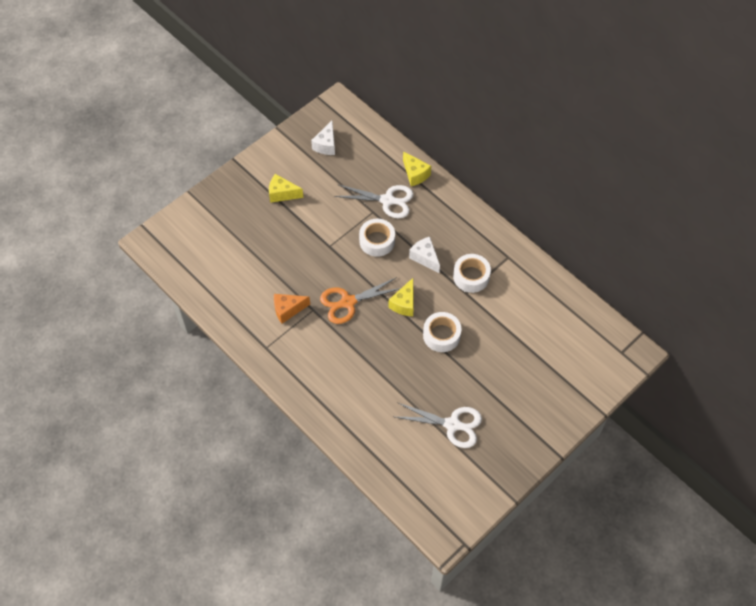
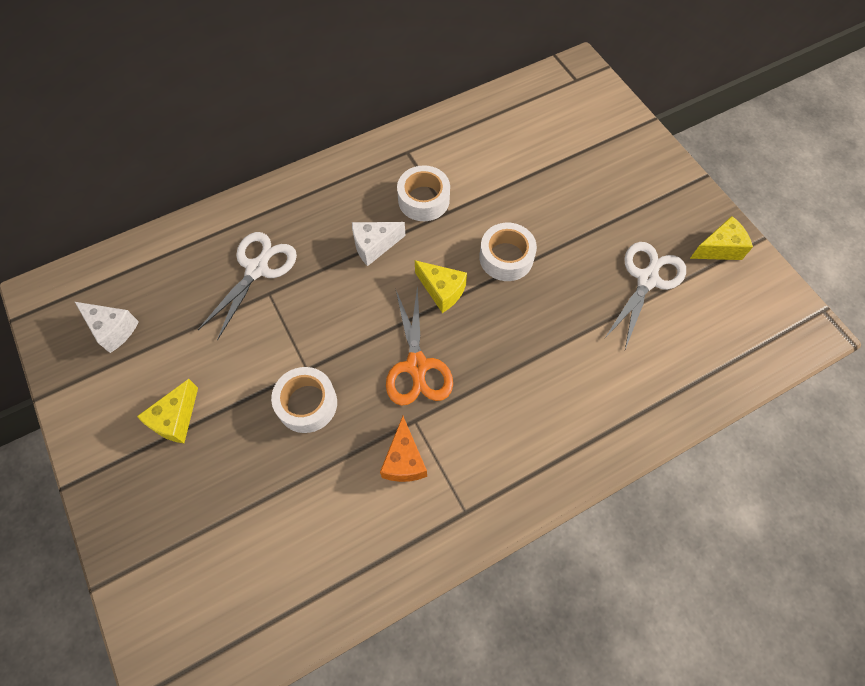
camera: 75 degrees left, 5 degrees up
white tape [359,219,395,257] -> white tape moved to [271,367,337,433]
yellow cheese [403,151,431,186] -> yellow cheese moved to [690,216,753,260]

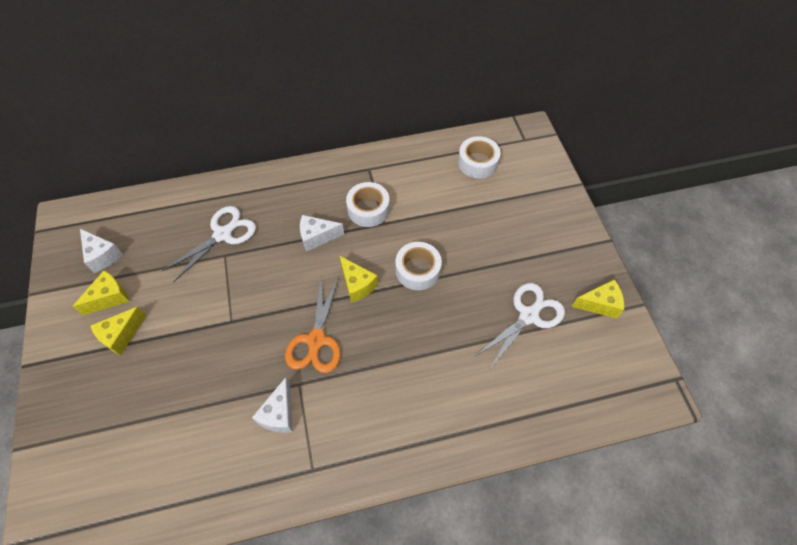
camera: 15 degrees right, 5 degrees down
white tape [271,367,337,433] -> white tape moved to [458,136,501,178]
orange cheese [380,416,427,482] -> white cheese [252,377,293,433]
none -> yellow cheese [72,270,129,315]

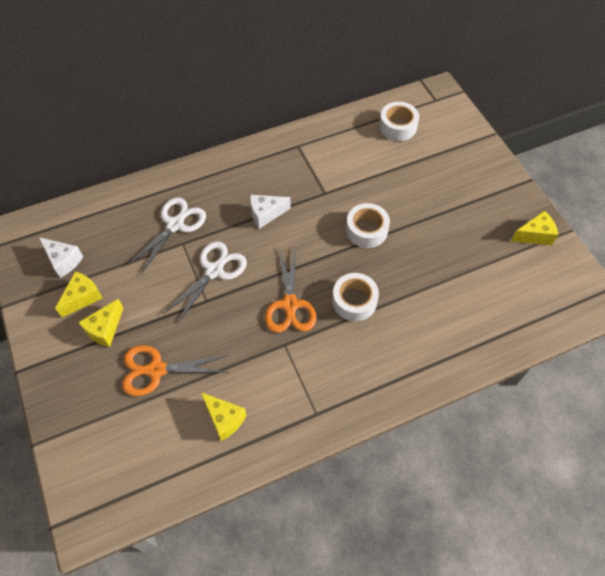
camera: 10 degrees left, 0 degrees up
white cheese [252,377,293,433] -> none
yellow cheese [340,256,378,303] -> yellow cheese moved to [201,392,246,441]
white tape [346,182,390,227] -> white tape moved to [332,273,379,321]
white scissors [475,283,565,369] -> white scissors moved to [163,241,247,324]
none -> orange scissors [122,345,229,396]

